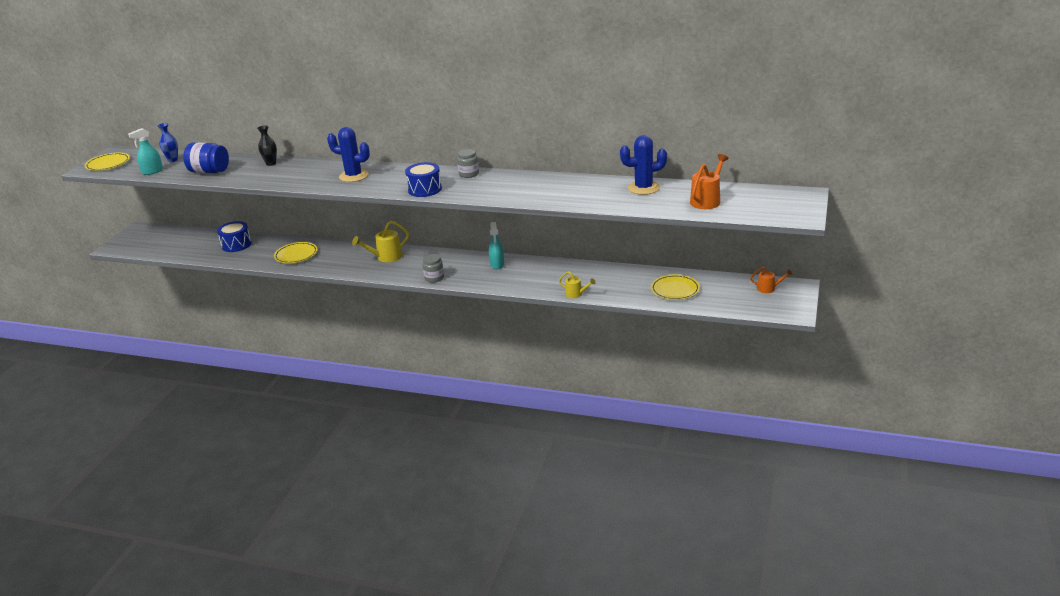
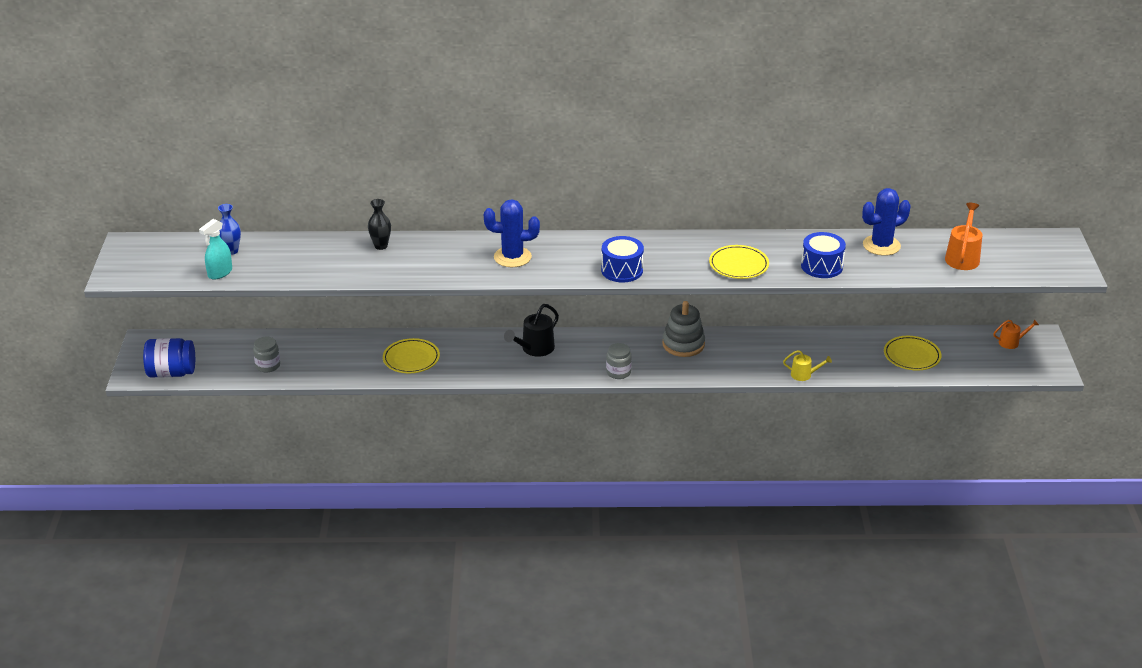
camera: 20 degrees left, 5 degrees up
yellow plate [84,153,130,171] -> yellow plate moved to [709,245,769,279]
blue jar [183,142,229,173] -> blue jar moved to [143,338,195,378]
blue drum [217,221,251,252] -> blue drum moved to [801,232,846,278]
yellow watering can [352,221,409,262] -> black watering can [504,304,559,357]
grey jar [457,149,479,178] -> grey jar moved to [253,336,280,372]
turquoise spray bottle [489,222,504,269] -> grey stacking toy [662,301,705,357]

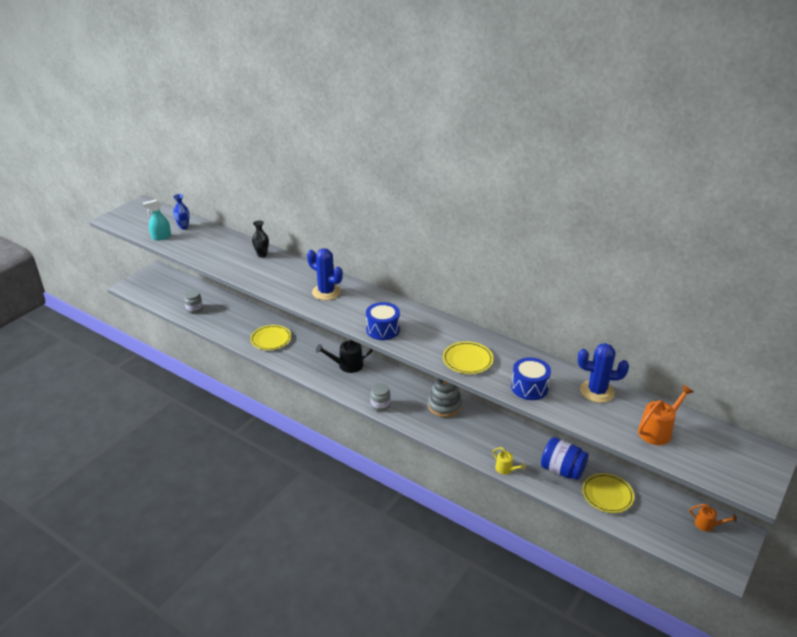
camera: 35 degrees right, 0 degrees up
blue jar [143,338,195,378] -> blue jar moved to [541,437,588,480]

